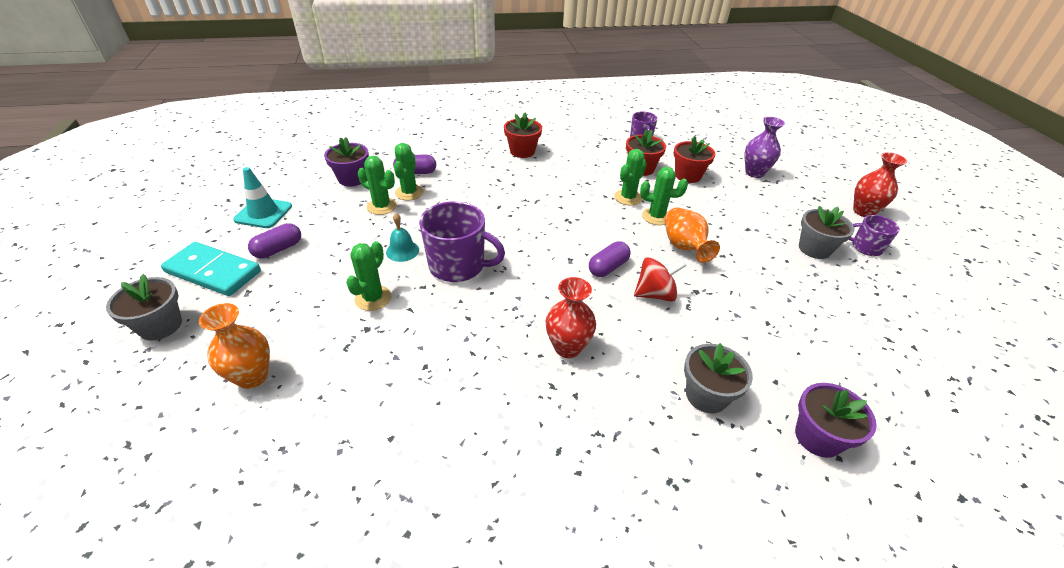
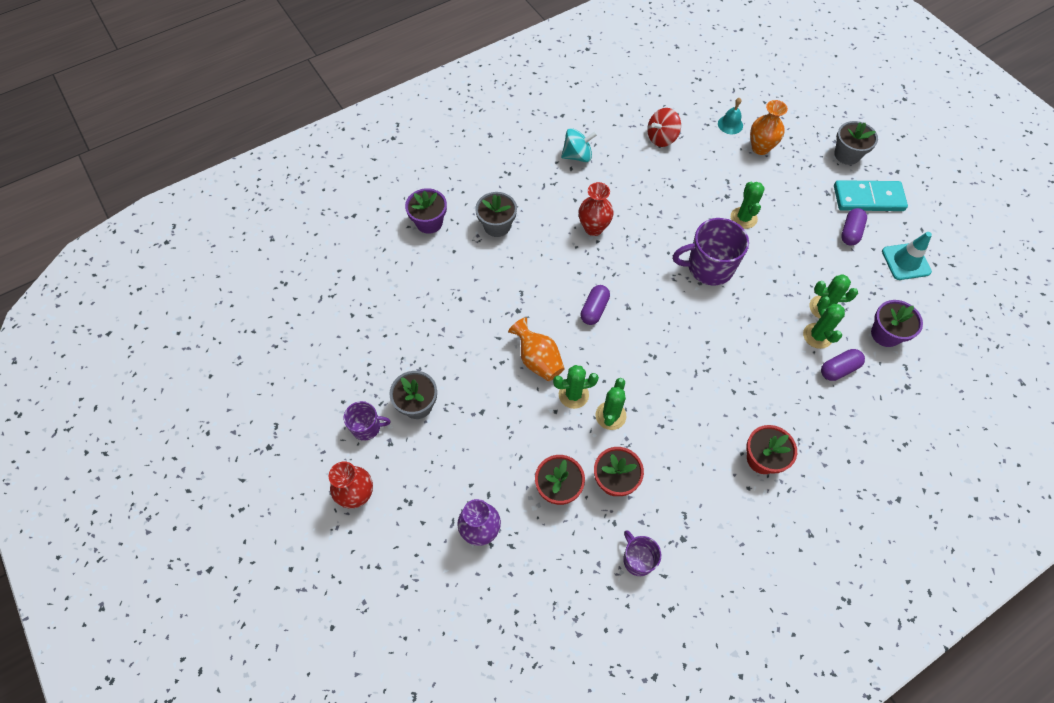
camera: 160 degrees right, 20 degrees up
turquoise bell [386,213,419,262] -> turquoise bell moved to [718,98,743,134]
red spinning top [634,257,686,302] -> red spinning top moved to [647,108,681,147]
none -> turquoise spinning top [561,128,597,162]

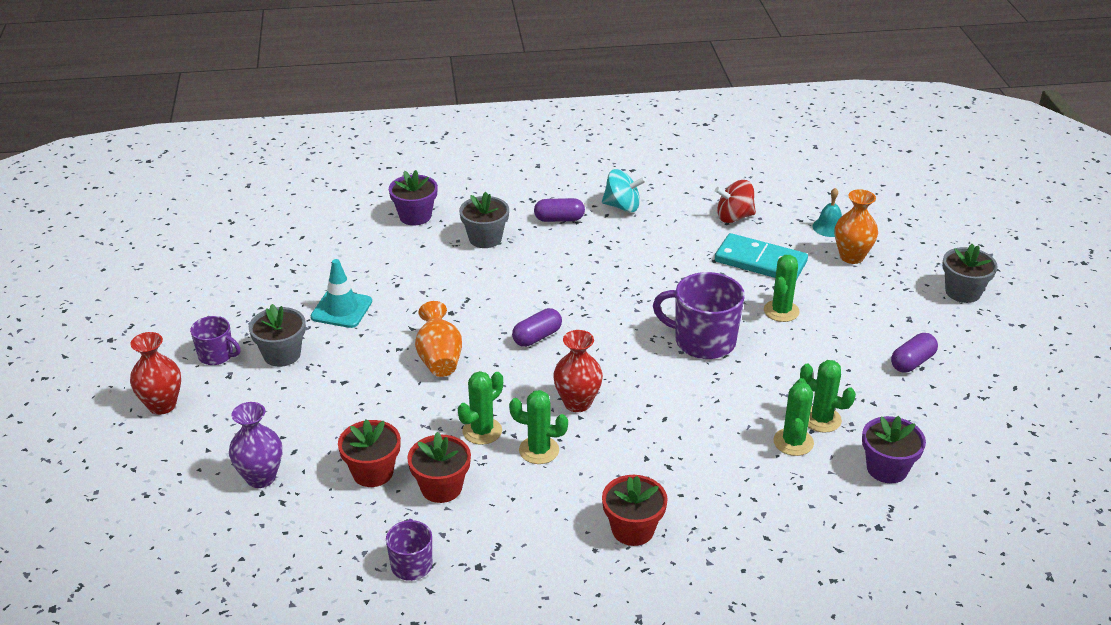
camera: 25 degrees right, 25 degrees down
green cactus [553,365,599,409] -> green cactus moved to [509,390,568,464]
red vase [579,182,614,236] -> red vase moved to [553,330,603,412]
purple capsule [821,349,865,381] -> purple capsule moved to [534,198,585,222]
turquoise domino [834,180,908,211] -> turquoise domino moved to [715,233,808,280]
turquoise traffic cone [882,232,932,280] -> turquoise traffic cone moved to [311,259,372,328]

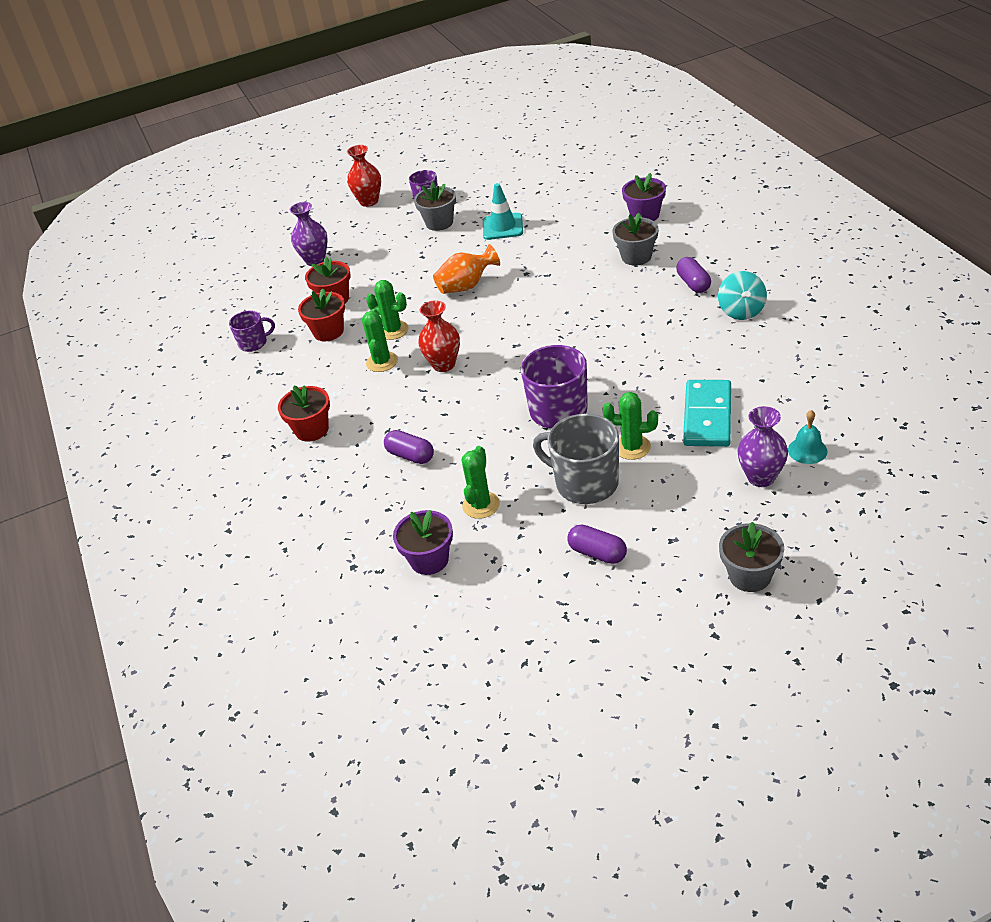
camera: 80 degrees right, 5 degrees up
purple capsule [512,308,562,347] -> purple capsule moved to [384,430,434,464]
red spinning top [715,180,756,223] -> none
green cactus [773,378,814,456] -> none
orange vase [835,189,878,264] -> purple vase [737,406,788,487]
none -> grey mug [533,414,619,504]

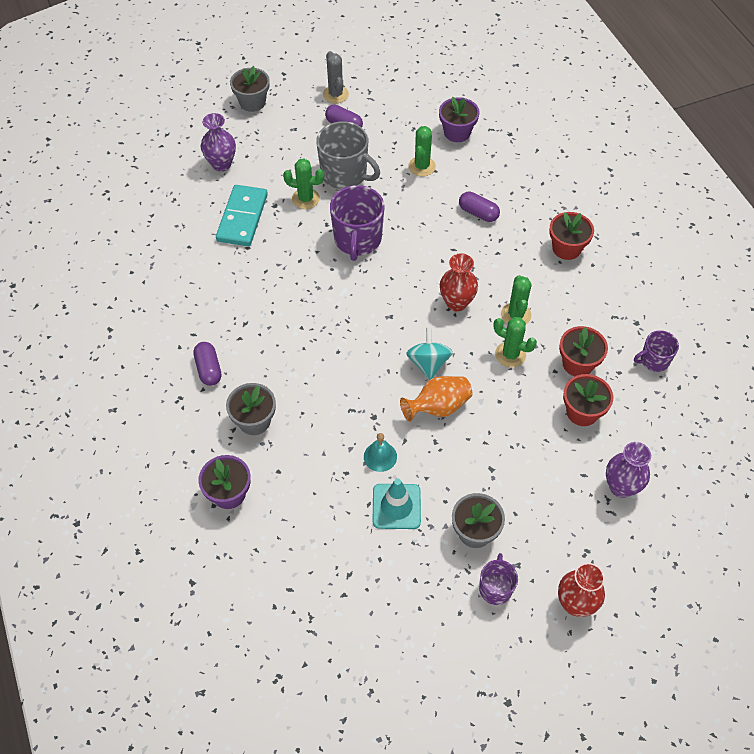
camera: 175 degrees right, 15 degrees up
turquoise spinning top [718,271,767,320] -> turquoise spinning top moved to [406,327,453,380]
turquoise bell [788,410,827,464] -> turquoise bell moved to [364,433,397,472]
none -> grey cactus [323,51,349,103]

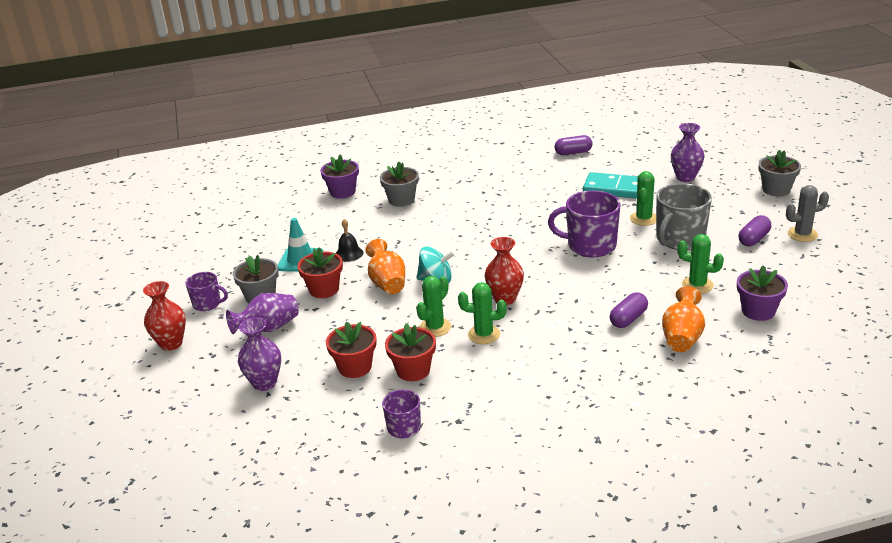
camera: 100 degrees right, 25 degrees down
purple capsule [193,342,221,386] -> purple capsule moved to [554,135,593,155]
turquoise bell [364,433,397,472] -> black bell [336,219,363,262]
red flower pot [549,212,594,260] -> red flower pot moved to [297,247,343,298]
none -> purple vase [226,293,299,334]
none -> orange vase [662,286,705,352]

